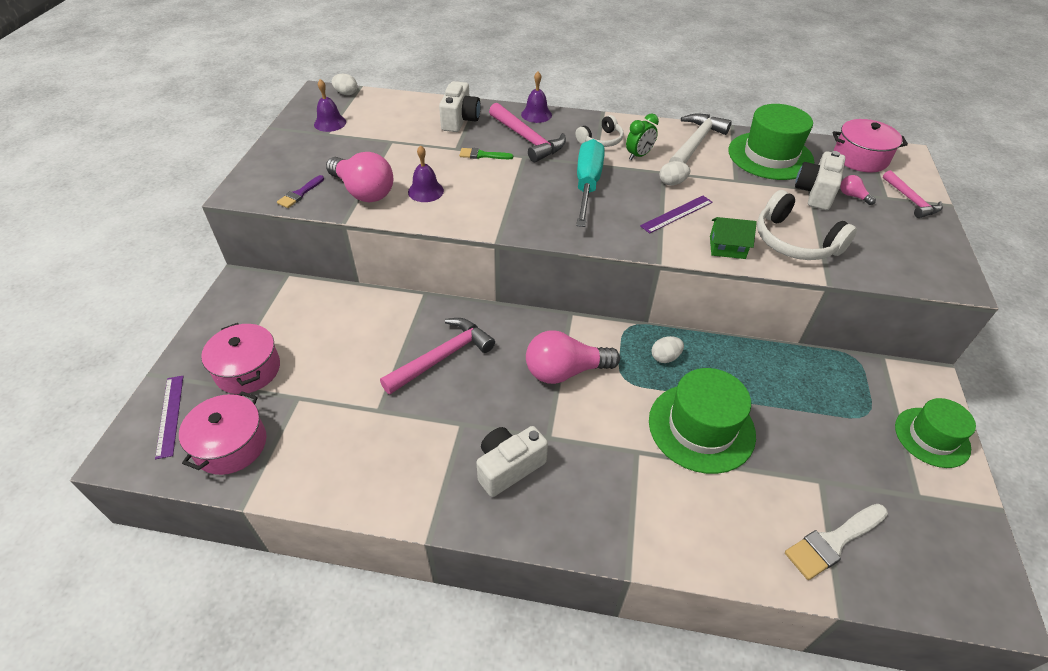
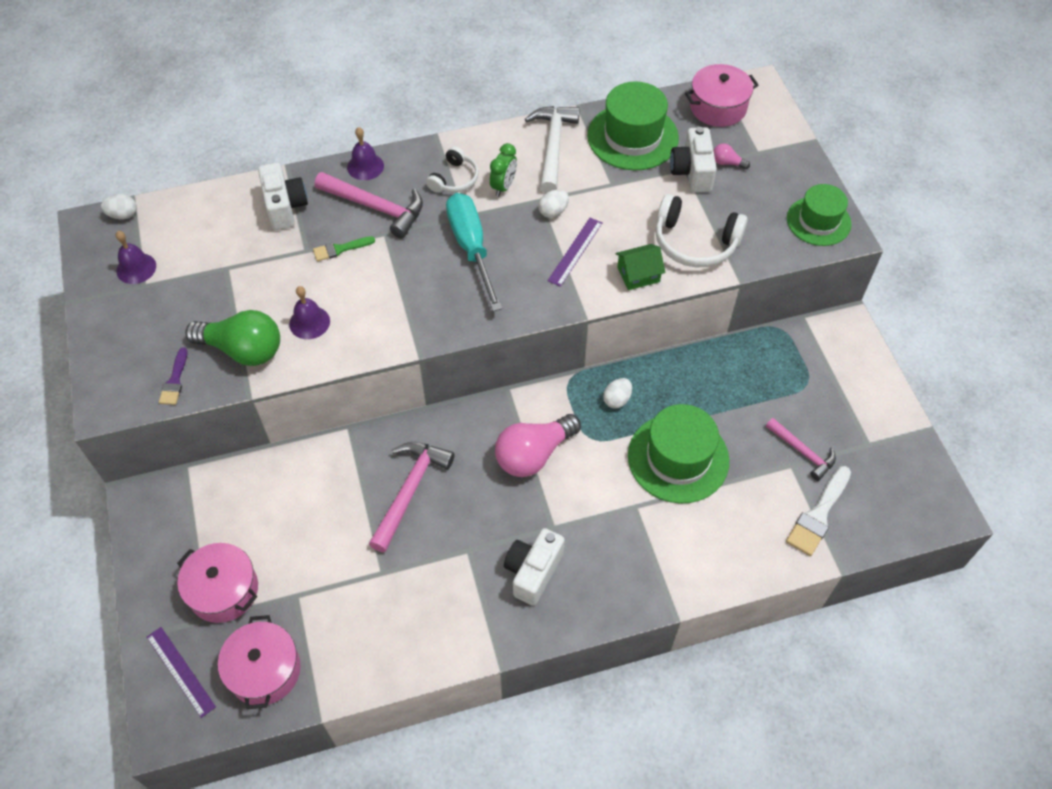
camera: 25 degrees left, 10 degrees up
pink light bulb [326,152,393,202] -> green light bulb [185,310,280,366]
pink hammer [883,170,943,218] -> pink hammer moved to [766,418,836,481]
green hat [895,398,976,468] -> green hat moved to [787,184,852,246]

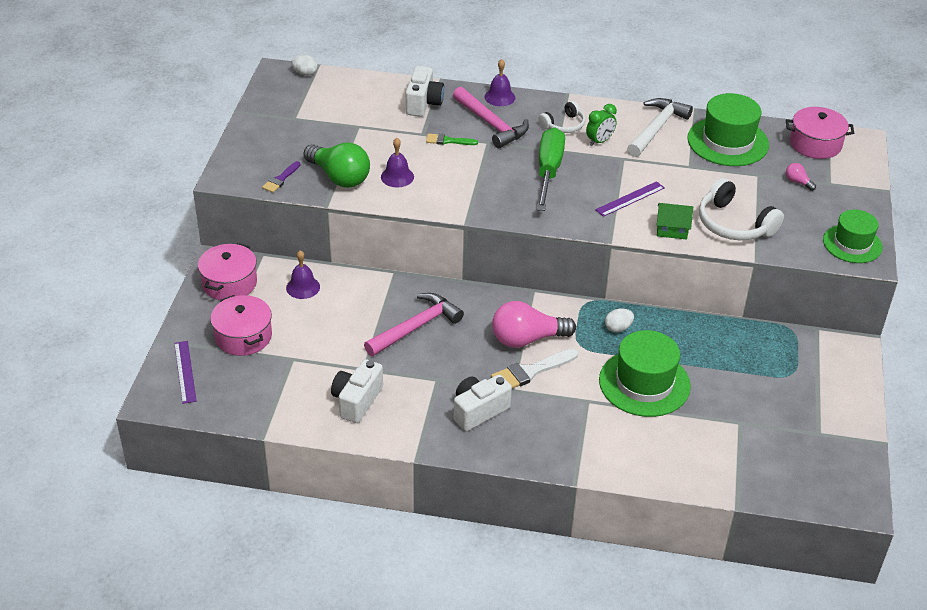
camera: 25 degrees right, 15 degrees down
purple bell [116,231,156,284] -> purple bell moved to [286,250,320,299]
pink pot [218,615,301,709] -> pink pot moved to [198,243,257,300]
turquoise screwdriver [446,193,502,311] -> green screwdriver [537,128,565,211]
white egg [538,190,569,218] -> none
white camera [670,127,717,192] -> white camera moved to [331,359,383,423]
pink hammer [766,418,836,481] -> none
white brush [786,466,851,556] -> white brush moved to [491,349,578,389]

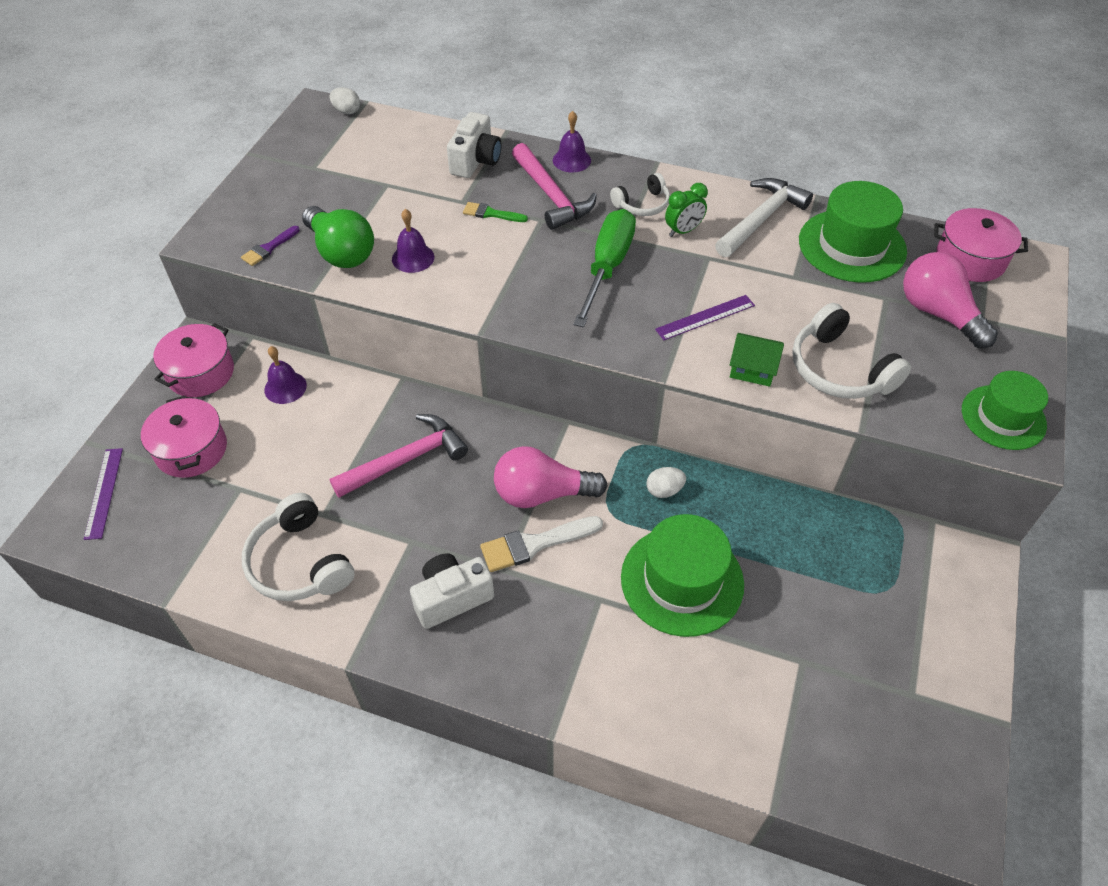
camera: 10 degrees right, 10 degrees up
white camera [331,359,383,423] -> white headphones [242,493,355,601]
pink light bulb [786,163,816,191] -> pink light bulb [903,252,998,348], size x2.31

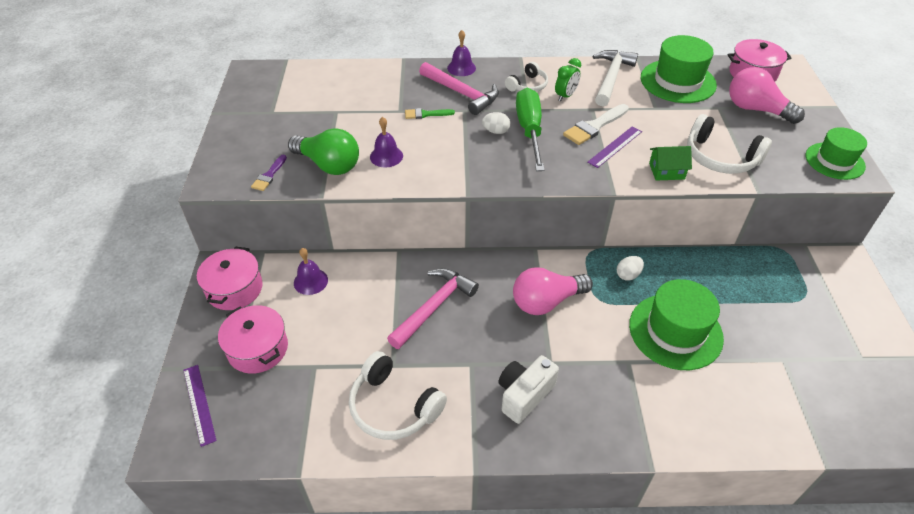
camera: 20 degrees left, 5 degrees down
white egg [330,87,360,114] -> white egg moved to [482,112,510,134]
white camera [447,112,502,178] -> none
white brush [480,516,603,572] -> white brush moved to [563,104,629,145]

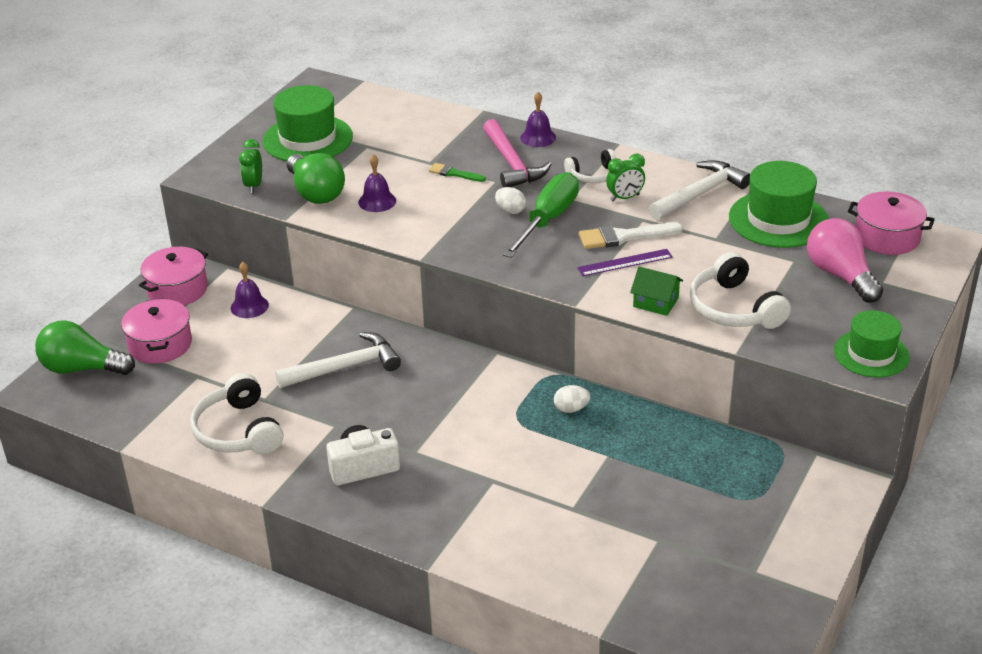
camera: 30 degrees right, 10 degrees down
purple ruler [183,365,217,447] -> green light bulb [35,320,135,375]
purple brush [251,154,287,191] -> green clock [239,139,262,193]
pink hammer [387,268,479,349] -> white hammer [275,332,401,388]
pink light bulb [513,267,593,315] -> none
green hat [629,279,724,370] -> green hat moved to [263,85,353,161]

